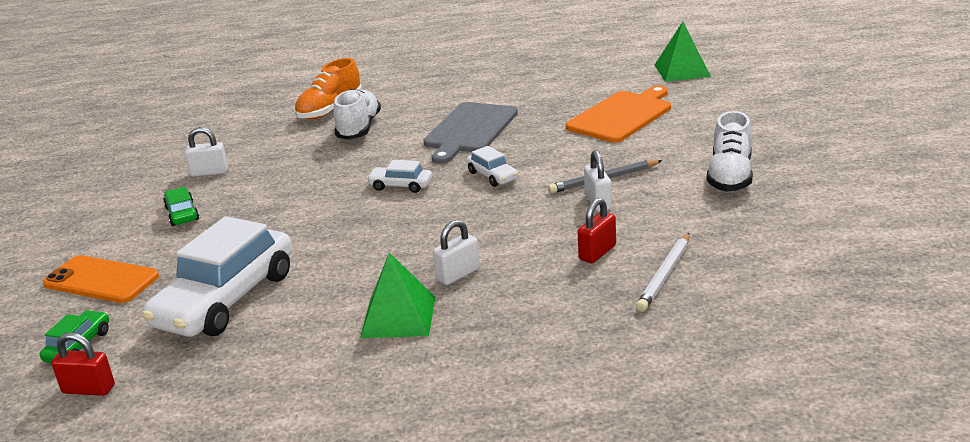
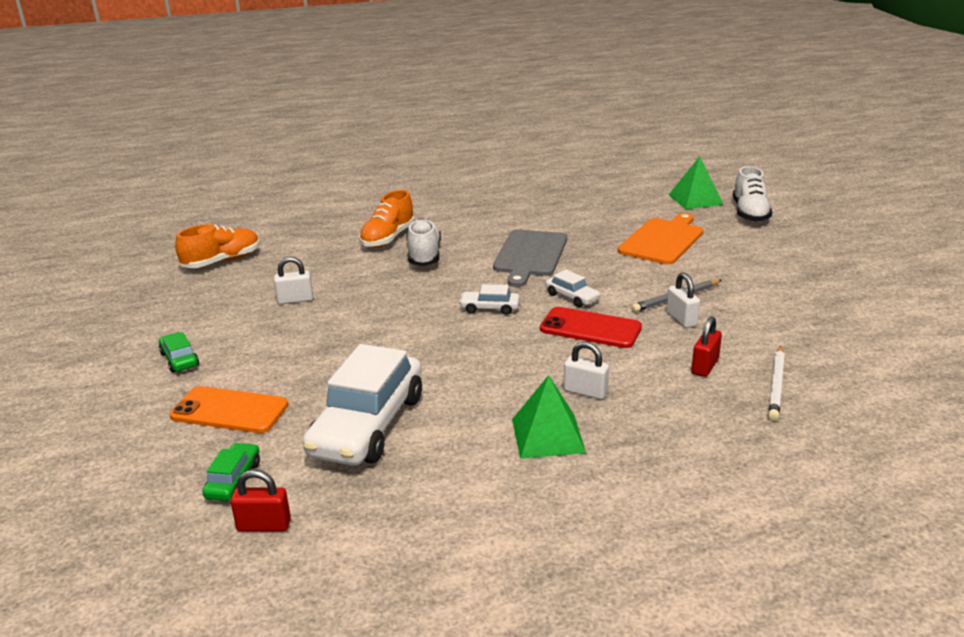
camera: 10 degrees left, 0 degrees up
green car [163,186,199,226] -> green car moved to [159,332,199,373]
white padlock [433,220,480,285] -> white padlock turned 75 degrees clockwise [564,342,609,399]
white shoe [707,111,753,192] -> white shoe moved to [733,166,772,222]
none -> orange shoe [175,224,260,268]
none -> red phone [540,307,642,348]

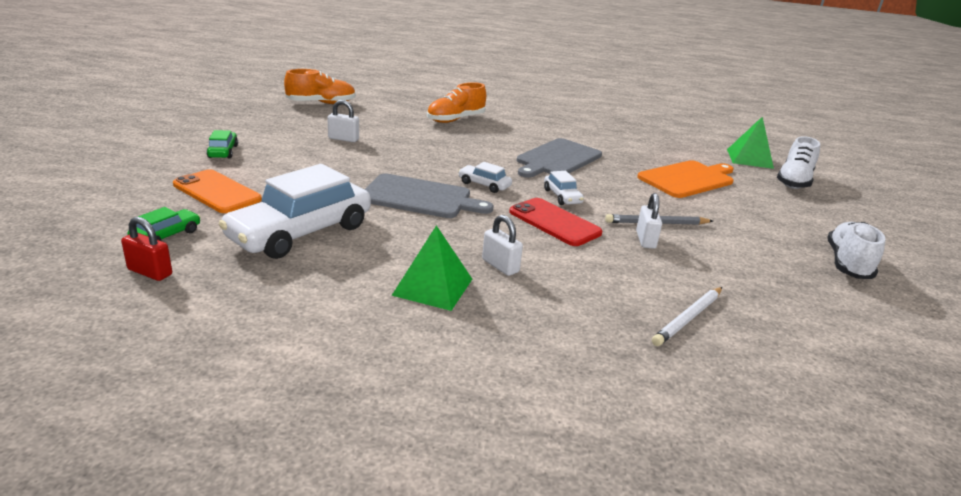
camera: 20 degrees right, 0 degrees up
white shoe [407,218,441,266] -> white shoe moved to [827,222,886,279]
red padlock [691,316,722,377] -> none
none -> grey cutting board [365,173,494,218]

